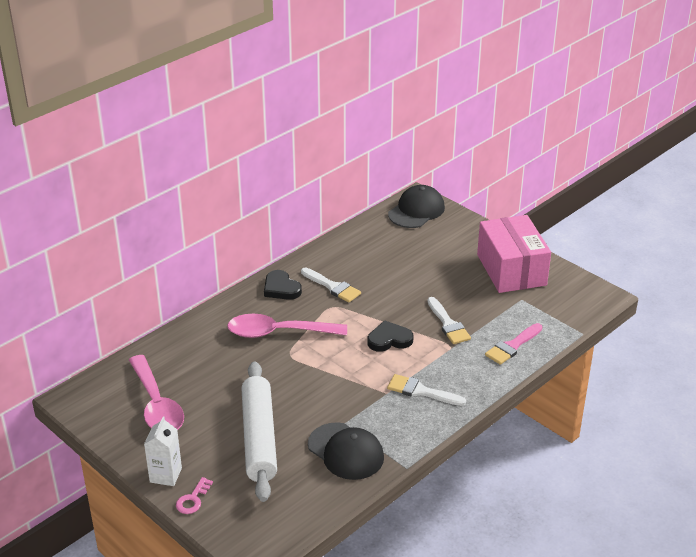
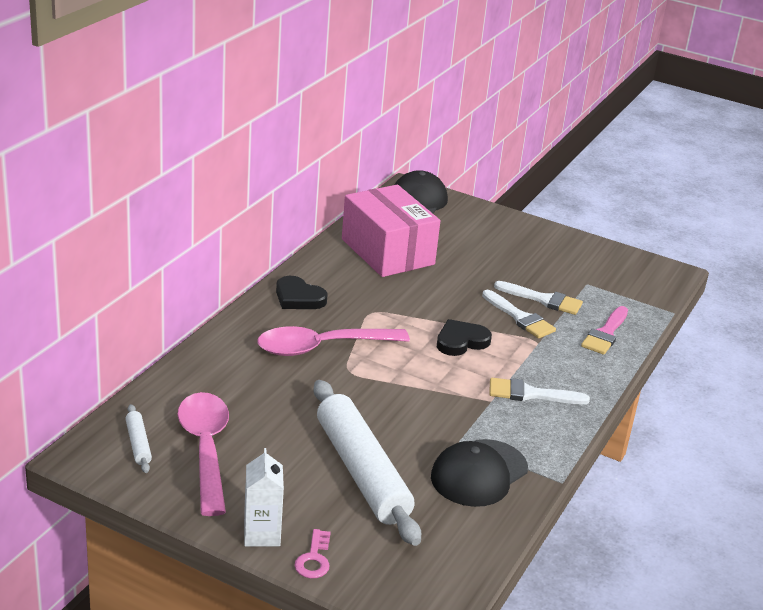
camera: 20 degrees left, 5 degrees down
pink spoon [129,355,184,430] -> pink spoon turned 150 degrees counterclockwise [178,392,229,516]
white brush [301,267,361,302] -> white brush moved to [494,281,583,315]
black cap [308,422,384,480] -> black cap turned 105 degrees clockwise [431,439,528,507]
pink box [477,215,551,293] -> pink box moved to [342,185,440,277]
none -> white rolling pin [125,404,152,473]

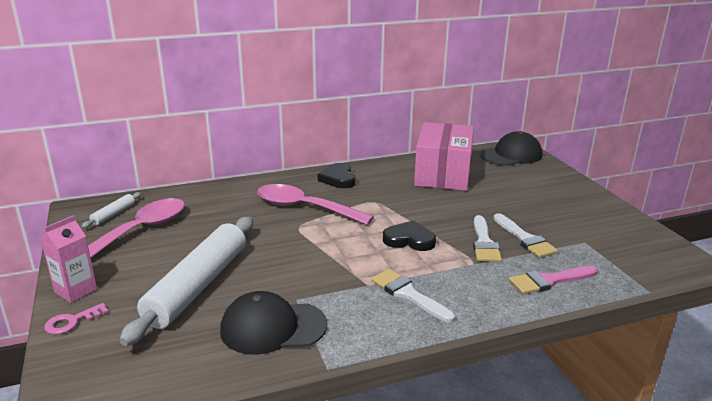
camera: 45 degrees right, 5 degrees down
white carton [244,448,284,546] -> pink carton [41,215,97,303]

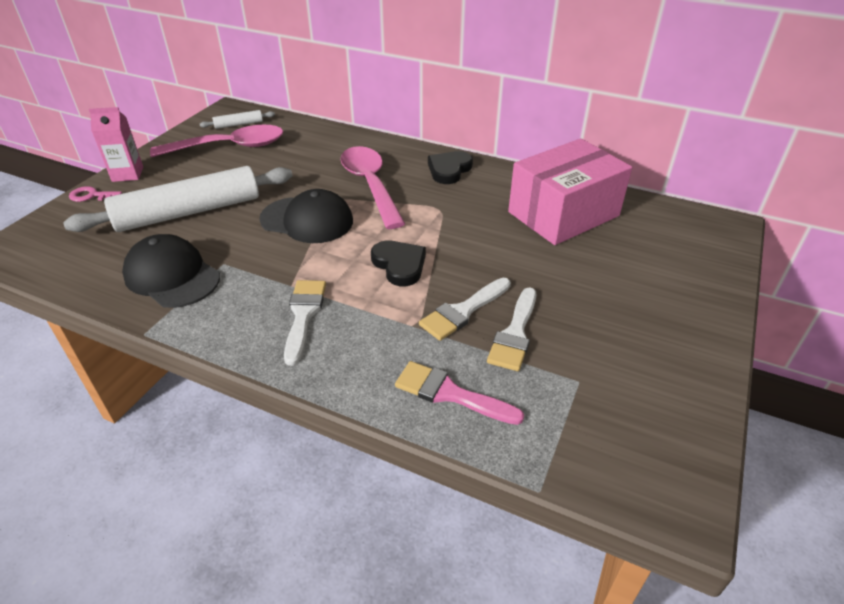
camera: 45 degrees right, 15 degrees up
black cap [480,131,542,166] -> black cap moved to [259,189,353,243]

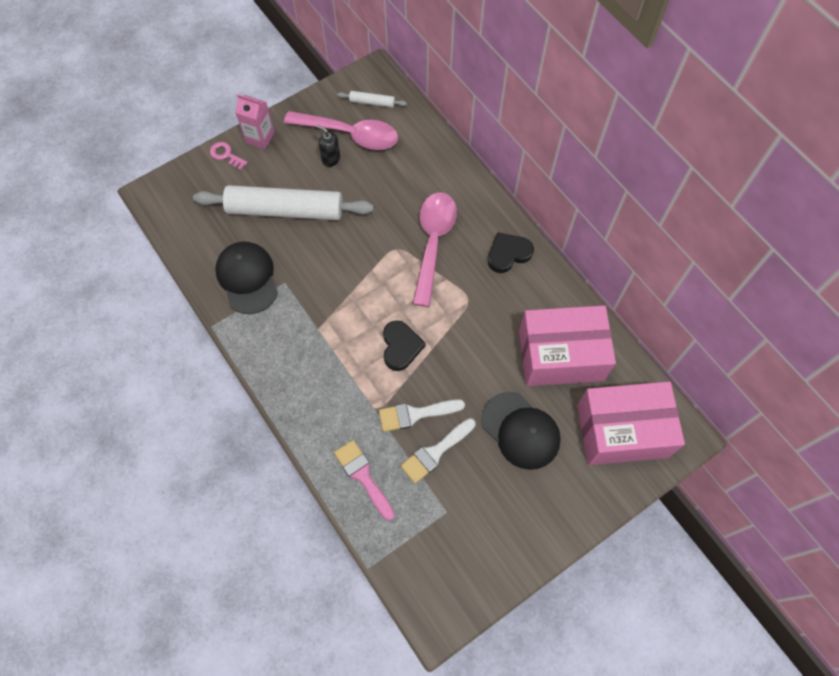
camera: 30 degrees right, 25 degrees up
black cap [259,189,353,243] -> black cap moved to [481,392,561,470]
white brush [284,280,326,366] -> none
none -> black soap dispenser [316,125,340,167]
none -> pink box [577,381,685,465]

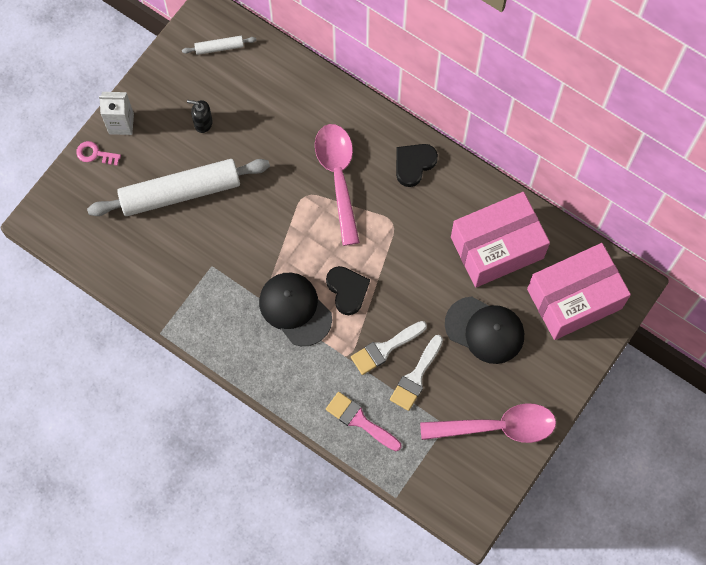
camera: 20 degrees left, 5 degrees up
black cap [215,242,278,314] -> black cap moved to [259,273,332,346]
pink carton [235,94,275,149] -> white carton [99,92,134,135]
pink spoon [284,111,398,150] -> pink spoon moved to [420,403,556,443]

